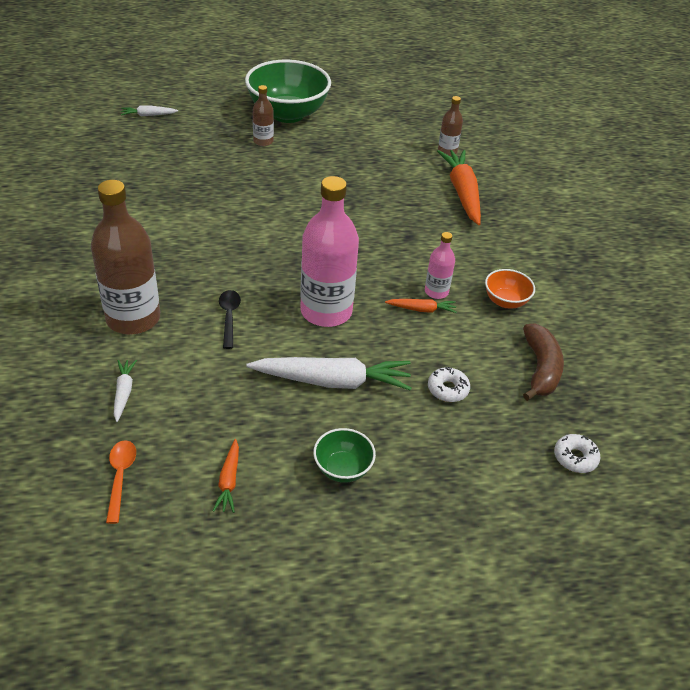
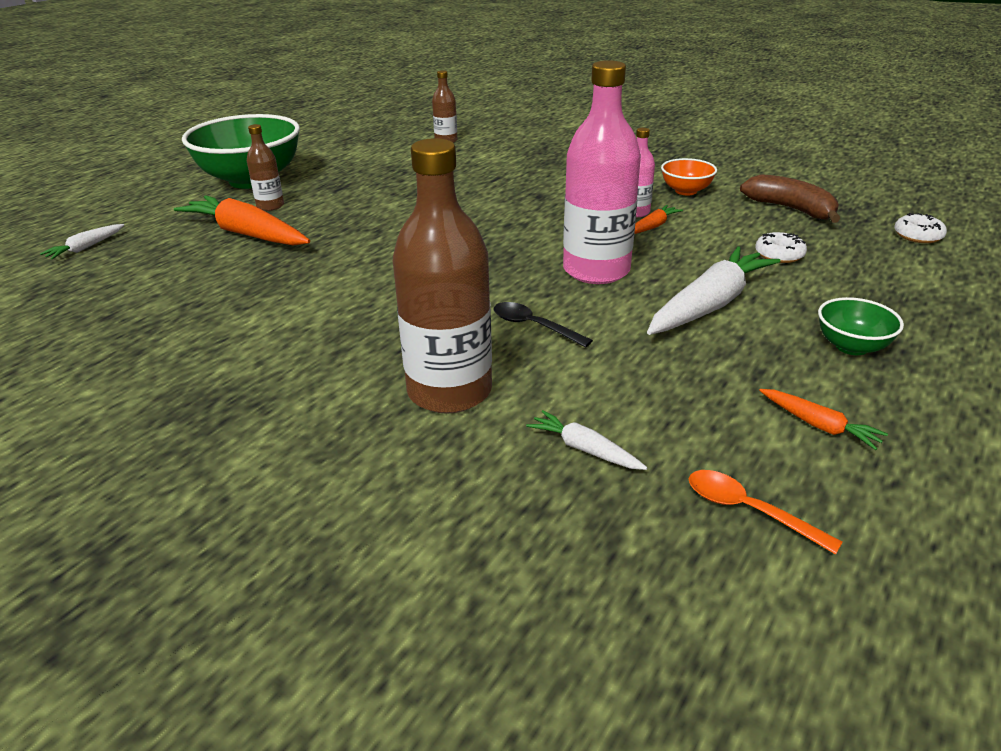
camera: 45 degrees left, 10 degrees down
orange carrot [437,150,481,225] -> orange carrot moved to [174,195,310,246]

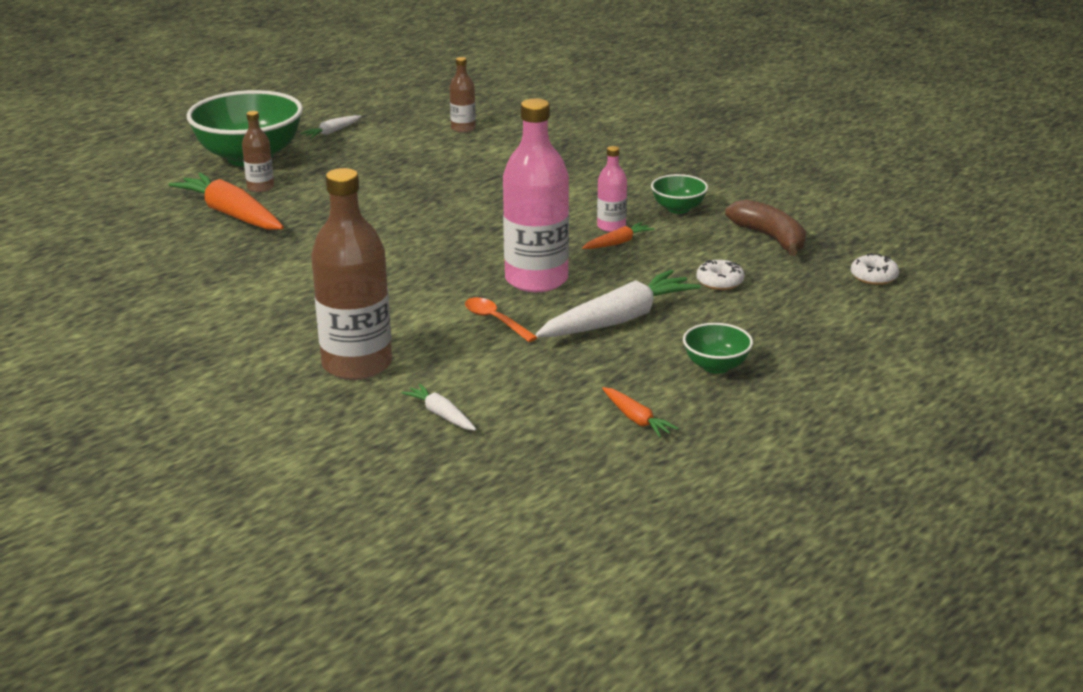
camera: 10 degrees right, 5 degrees down
white carrot [40,224,124,260] -> white carrot moved to [301,115,361,138]
black spoon [494,302,593,348] -> none
orange bowl [661,158,717,195] -> green bowl [651,174,708,214]
orange spoon [689,470,842,555] -> orange spoon moved to [465,297,538,342]

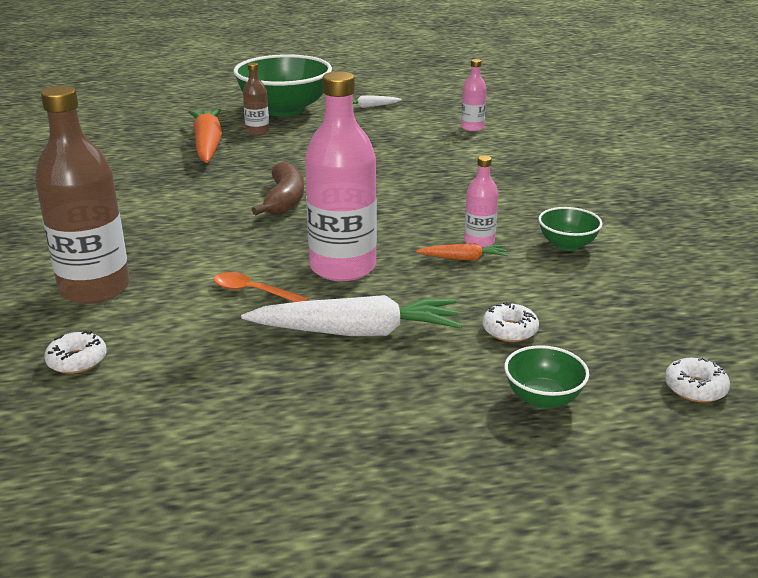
camera: 35 degrees right, 0 degrees up
white carrot [401,384,476,430] -> white donut [44,331,107,374]
brown bottle [450,57,476,133] -> pink bottle [461,59,487,131]
orange spoon [465,297,538,342] -> orange spoon turned 60 degrees counterclockwise [214,272,309,302]
orange carrot [602,387,679,438] -> none
green bowl [683,323,753,374] -> green bowl moved to [504,345,589,409]
brown banana [725,200,806,256] -> brown banana moved to [252,162,304,215]

